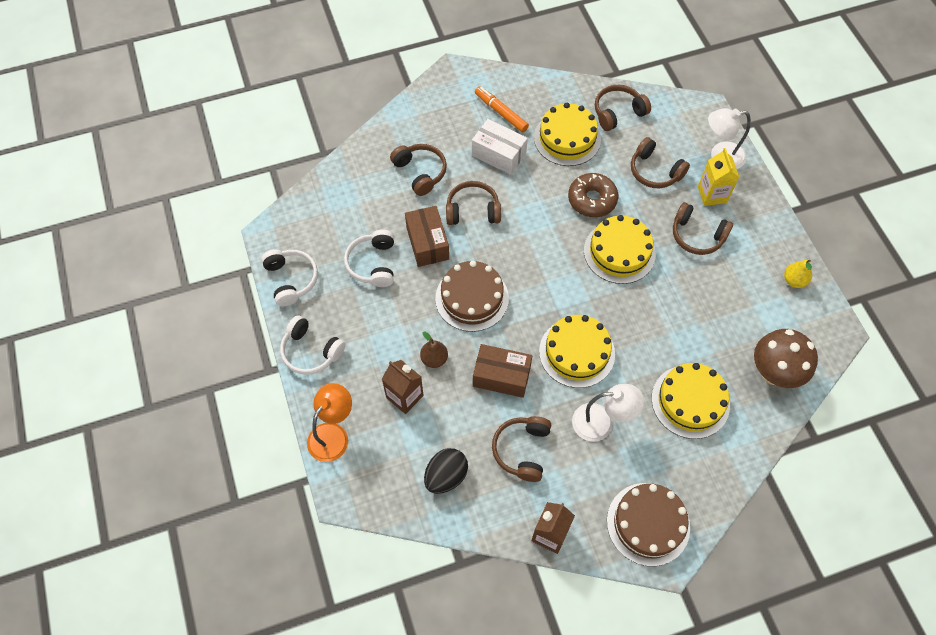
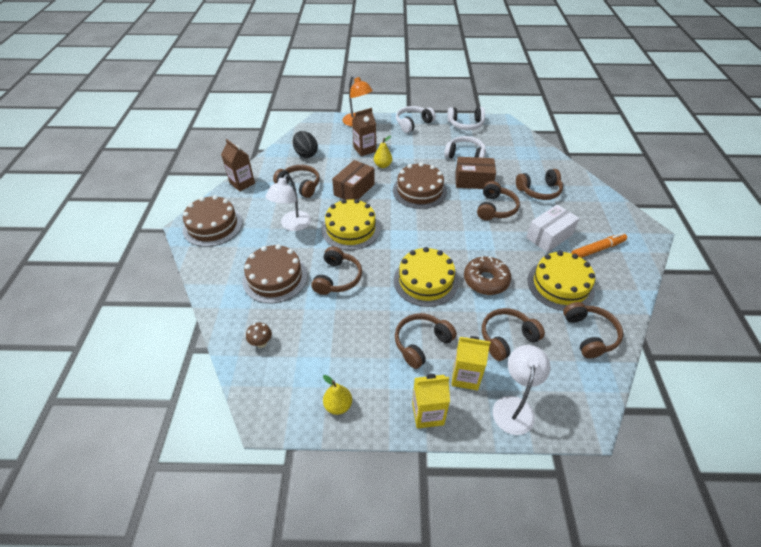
camera: 110 degrees right, 15 degrees down
brown pear [420,331,448,368] -> yellow pear [374,136,392,168]
yellow cake [651,363,730,439] -> brown cake [242,244,308,304]
brown mushroom [754,329,818,388] -> brown mushroom [246,323,272,348], size x0.45
none -> brown headphones [311,246,362,295]
none -> yellow carton [412,374,450,429]

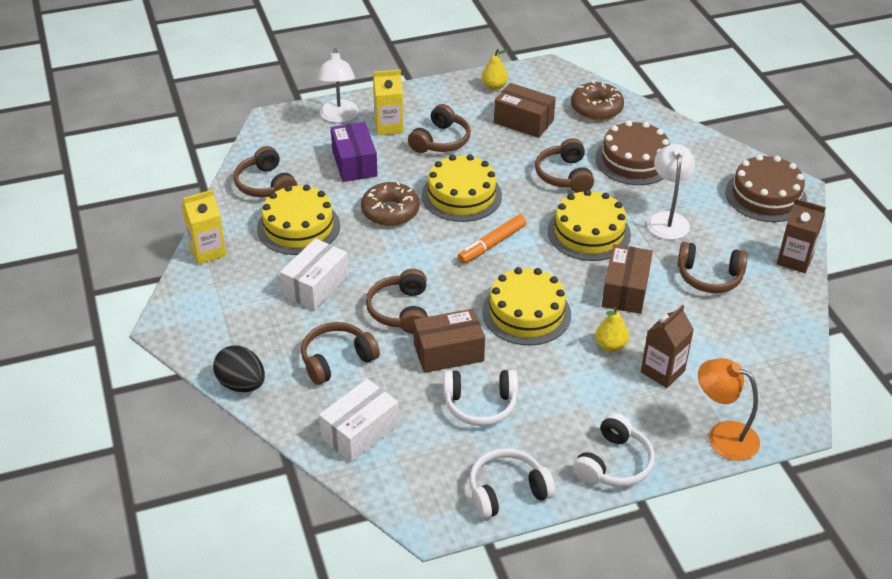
camera: 160 degrees right, 5 degrees down
brown mushroom [246,323,272,348] -> brown donut [571,81,624,121]
black egg [293,131,318,158] -> black egg moved to [213,345,265,392]
brown cake [393,162,447,209] -> yellow cake [482,267,571,345]
yellow carton [412,374,450,429] -> yellow carton moved to [182,190,226,265]
brown headphones [482,308,545,361] -> purple box [331,122,378,182]
orange marker [571,233,627,258] -> orange marker moved to [457,215,526,264]
none -> white box [319,379,399,462]
none -> brown box [494,83,556,138]

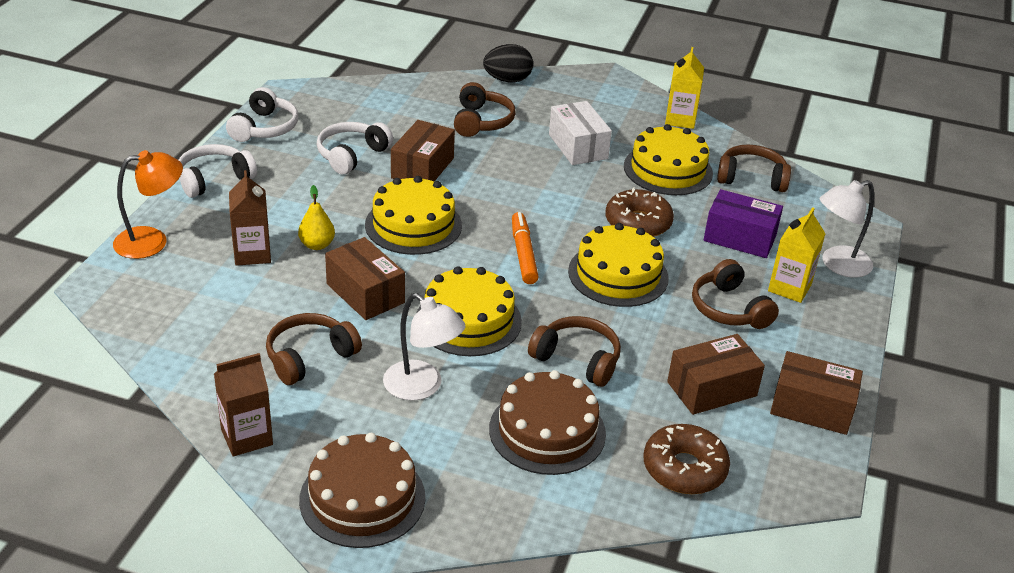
camera: 125 degrees right, 5 degrees down
white lamp [317,48,358,123] -> white lamp turned 60 degrees counterclockwise [820,180,874,277]
white box [319,379,399,462] -> none
brown headphones [366,269,428,334] -> none
yellow pear [482,49,508,90] -> brown box [770,351,863,435]
white headphones [573,413,655,487] -> white headphones turned 75 degrees clockwise [179,144,257,198]

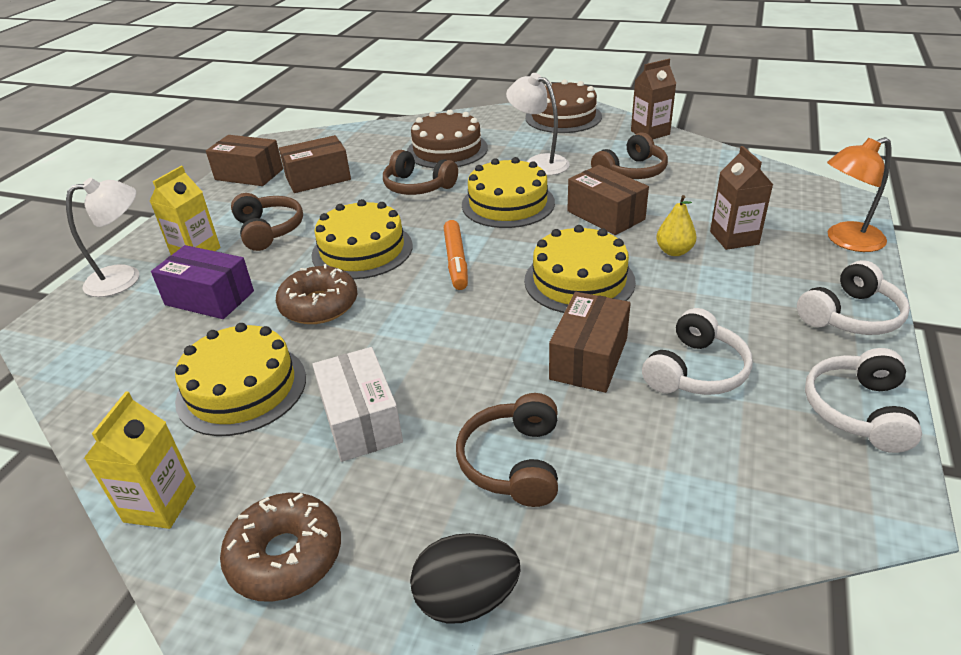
camera: 175 degrees left, 0 degrees up
brown donut [644,424,730,494] -> brown donut moved to [220,493,341,602]
brown headphones [717,145,791,192] -> none

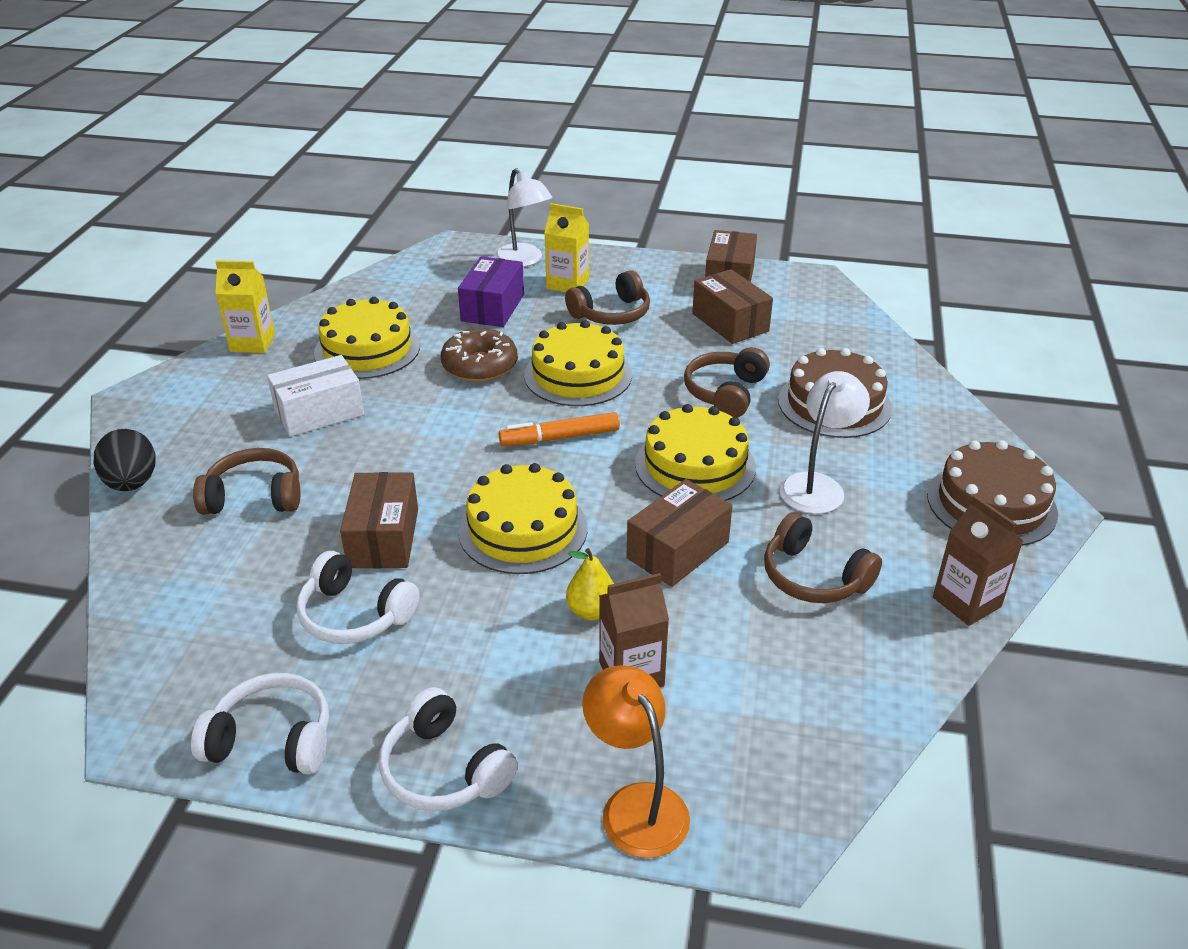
camera: 80 degrees right, 0 degrees up
brown donut [220,493,341,602] -> none
brown box [549,292,631,393] -> brown box turned 75 degrees clockwise [340,472,418,569]

